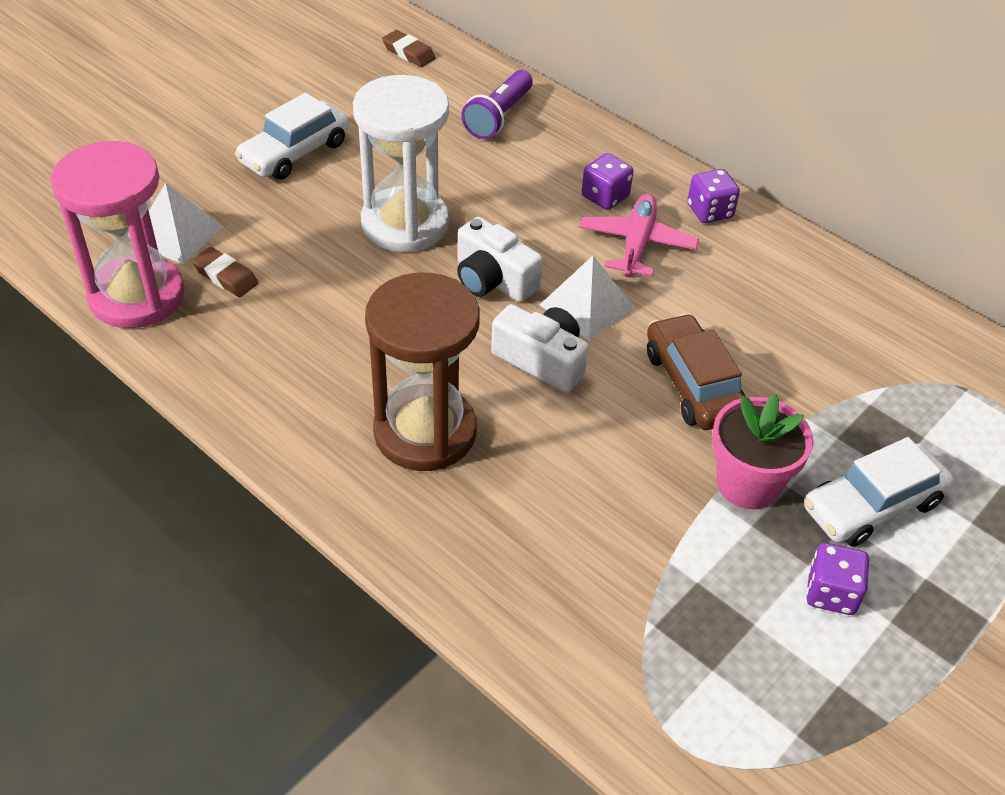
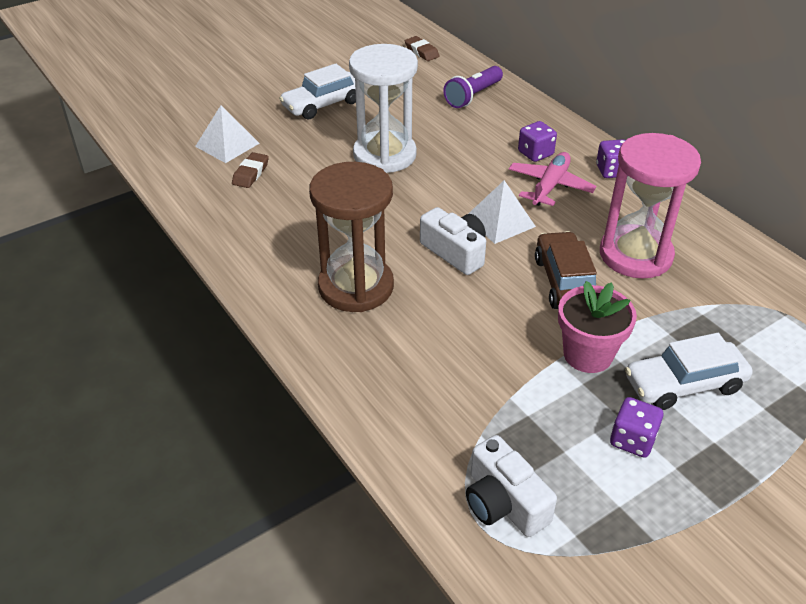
camera: 15 degrees right, 5 degrees down
pink hourglass [51,141,185,328] -> pink hourglass moved to [600,133,701,279]
brown eraser [192,247,258,297] -> brown eraser turned 60 degrees clockwise [232,152,269,188]
white camera [457,216,543,302] -> white camera moved to [466,435,557,537]

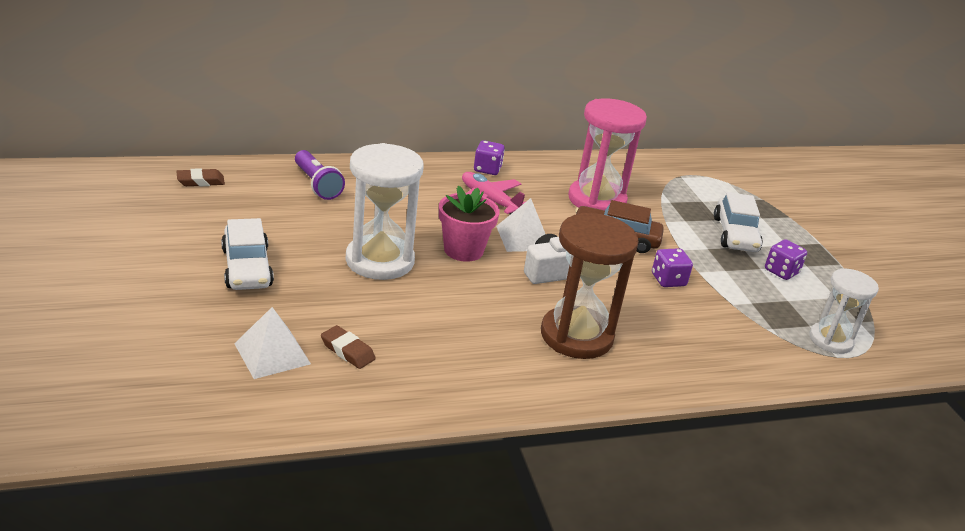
camera: 75 degrees left, 10 degrees down
white camera [466,435,557,537] -> white hourglass [809,268,879,354]
purple dice [518,121,557,162] -> purple dice moved to [652,248,693,287]
pink flower pot [558,281,637,373] -> pink flower pot moved to [439,186,500,262]

